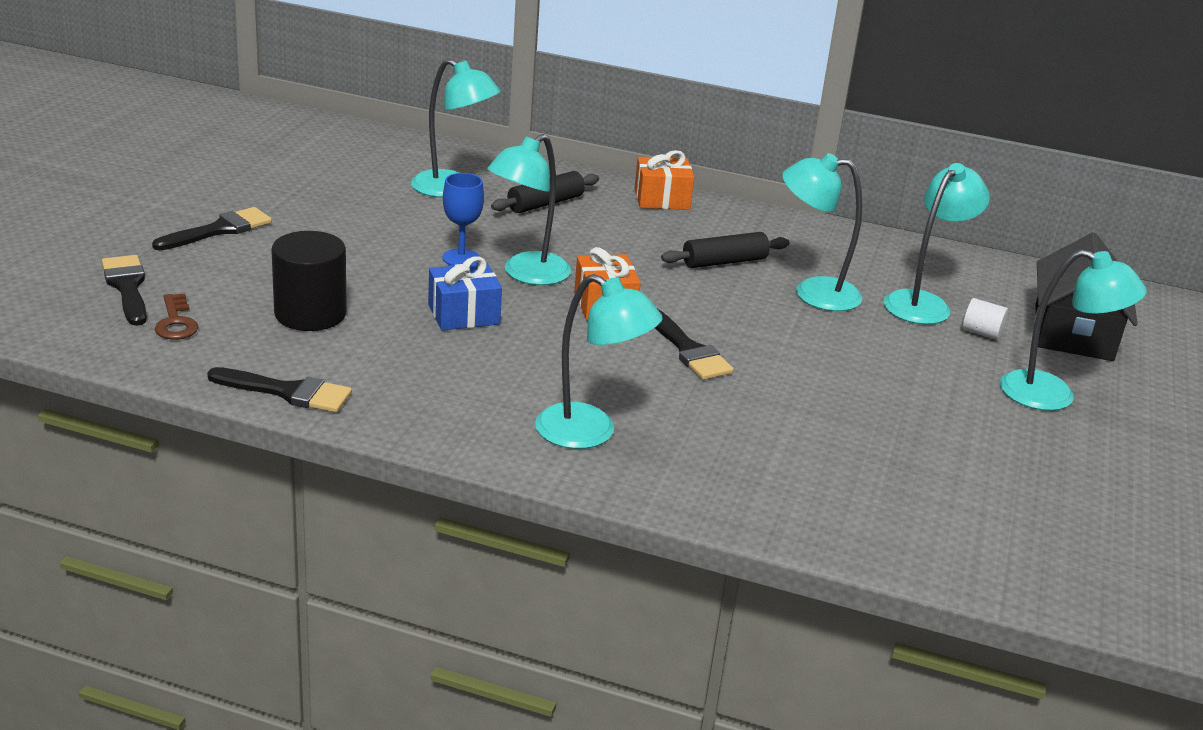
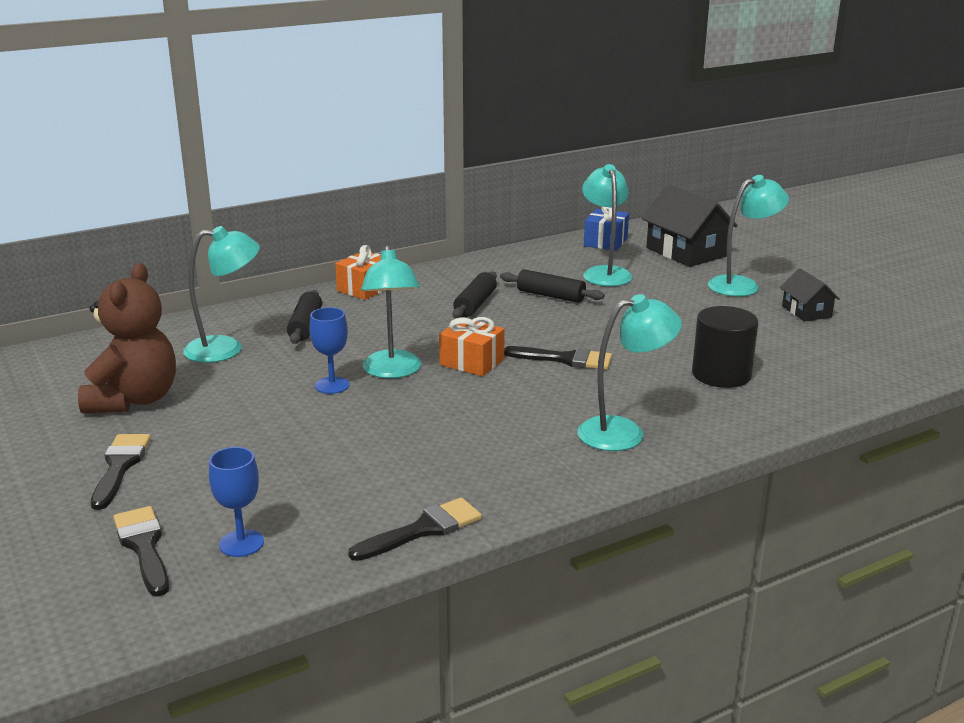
camera: 45 degrees left, 5 degrees down
black brush [102,255,147,326] -> black brush turned 45 degrees clockwise [113,506,169,596]
brown key [155,293,198,340] -> blue goblet [209,447,264,557]
black cylinder [271,231,347,331] -> black cylinder moved to [692,306,758,388]
blue gift [428,257,502,330] -> blue gift moved to [584,206,629,251]
turquoise lamp [782,153,862,311] -> black rolling pin [500,269,604,303]
white cylinder [963,298,1008,340] -> none
none -> brown teddy bear [78,263,176,413]
none -> black house [780,268,840,322]

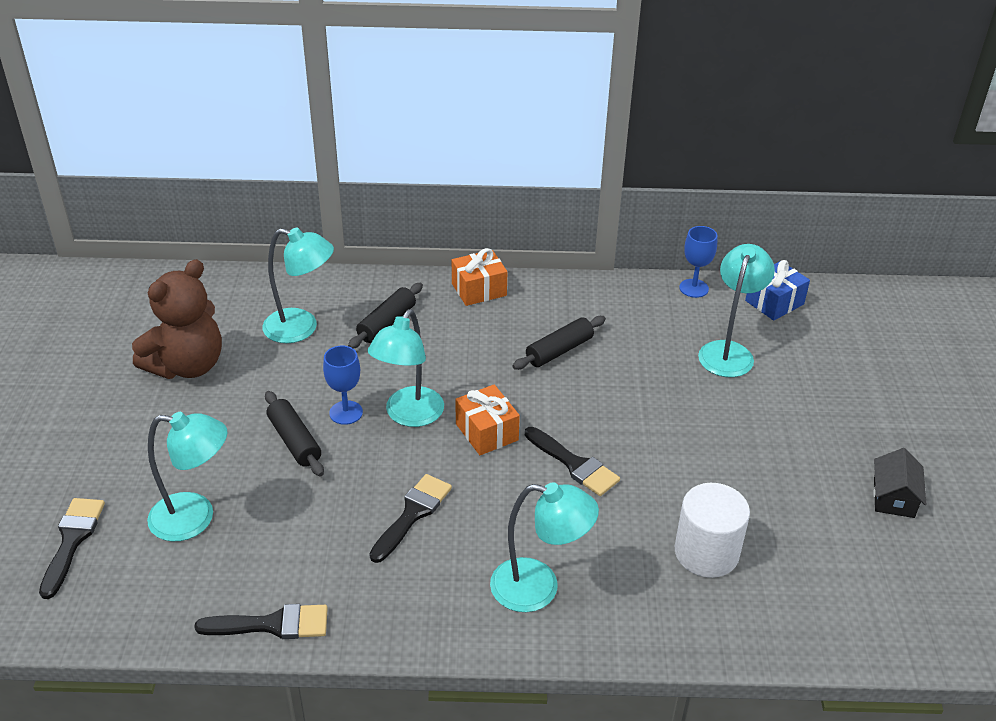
camera: 30 degrees right, 15 degrees up
black brush [91,434,151,510] -> black brush moved to [369,474,452,563]
blue goblet [209,447,264,557] -> blue goblet moved to [679,226,717,298]
black rolling pin [500,269,604,303] -> black rolling pin moved to [265,391,324,476]
black house [641,185,738,267] -> none
black cylinder [692,306,758,388] -> white cylinder [675,483,750,578]
turquoise lamp [708,175,789,297] -> turquoise lamp moved to [147,412,227,541]

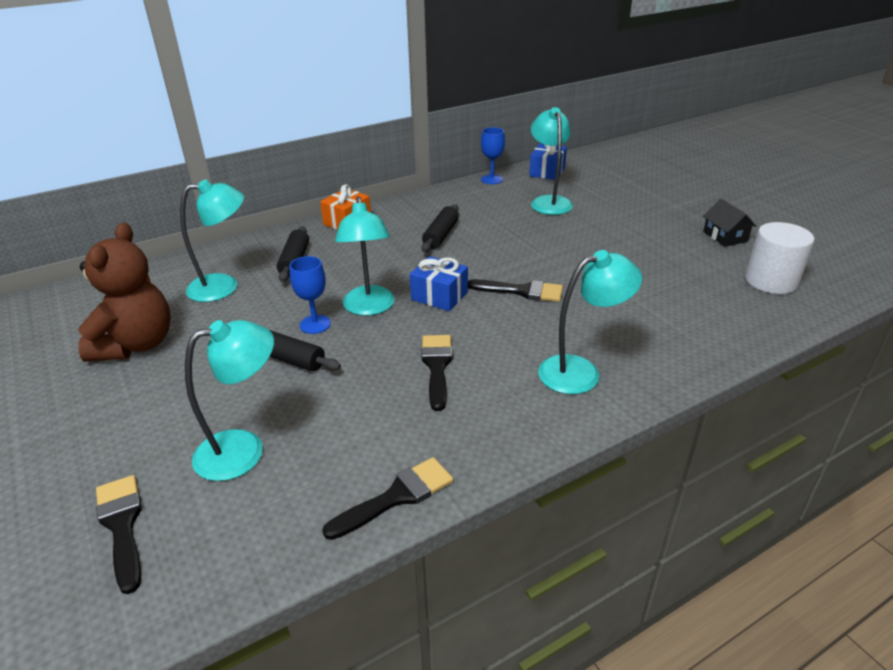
camera: 30 degrees left, 5 degrees down
orange gift [455,384,520,455] -> blue gift [410,256,468,311]
white cylinder [675,483,750,578] -> white cylinder moved to [745,222,814,294]

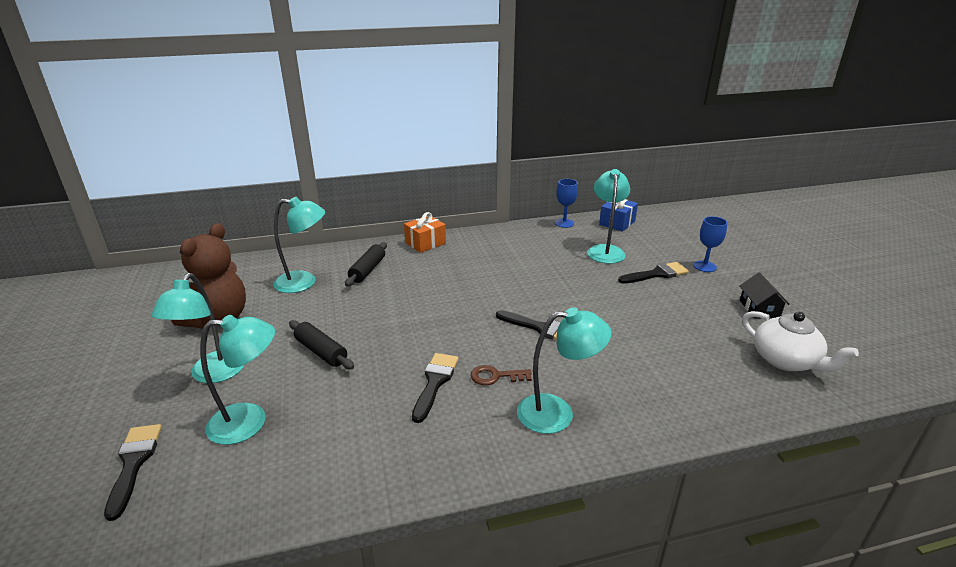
camera: 15 degrees right, 5 degrees down
blue goblet [289,256,331,334] -> blue goblet moved to [693,216,727,272]
black brush [322,457,453,540] -> black brush moved to [618,262,689,284]
turquoise lamp [335,197,395,316] -> turquoise lamp moved to [151,273,244,383]
blue gift [410,256,468,311] -> none
black rolling pin [422,204,459,252] -> none
white cylinder [745,222,814,294] -> white teapot [742,311,859,372]
none -> brown key [471,365,532,385]

